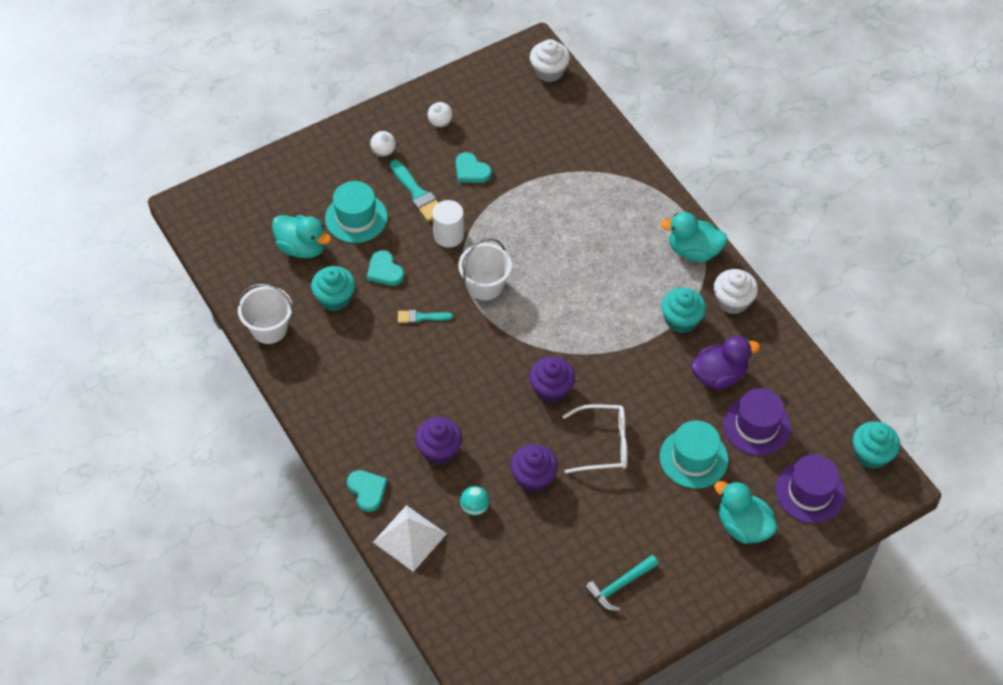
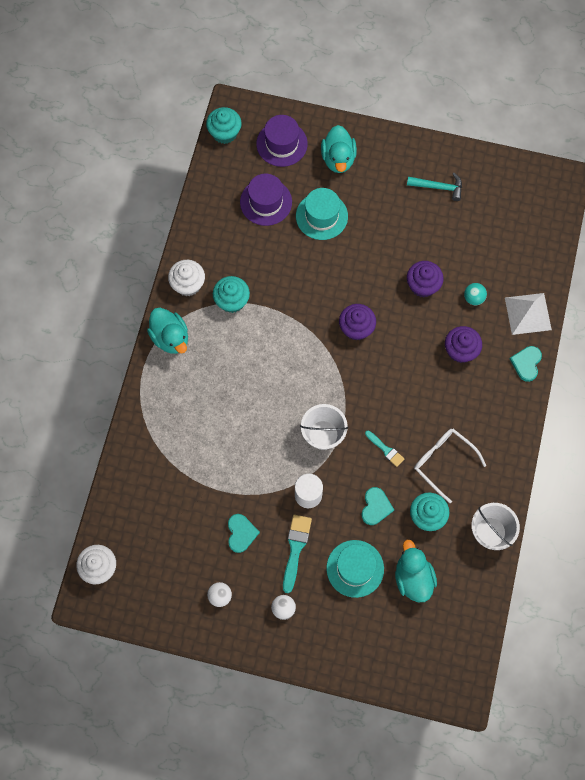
camera: 135 degrees left, 15 degrees up
white glasses [562,404,627,473] -> white glasses moved to [414,429,486,503]
purple duck [691,336,760,389] -> none

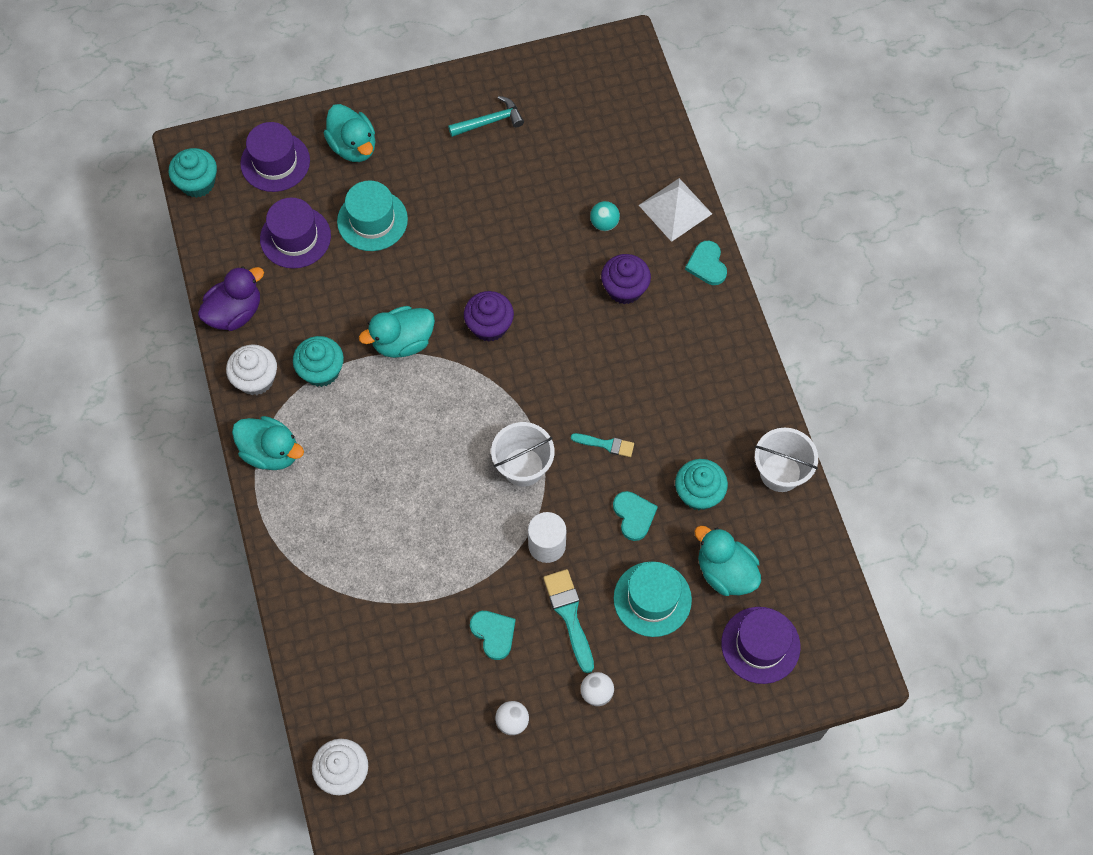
camera: 30 degrees left, 5 degrees down
purple cupcake [407,261,444,298] -> none
white glasses [414,429,486,503] -> none
none -> purple duck [198,266,264,331]
none -> turquoise duck [359,306,435,358]
none -> purple hat [721,607,800,684]

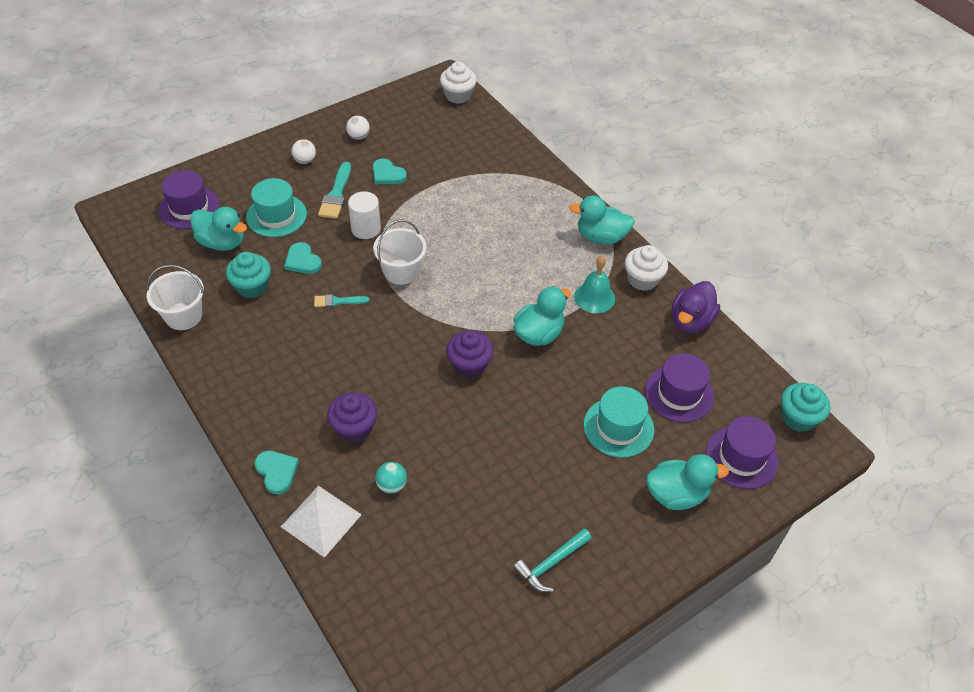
camera: 160 degrees right, 15 degrees down
turquoise cupcake [293,336,344,387] -> turquoise bell [574,255,615,313]
turquoise duck [324,104,375,162] -> turquoise duck turned 135 degrees clockwise [646,454,729,510]
turquoise brush [543,569,594,673] -> turquoise brush turned 45 degrees clockwise [318,162,351,219]

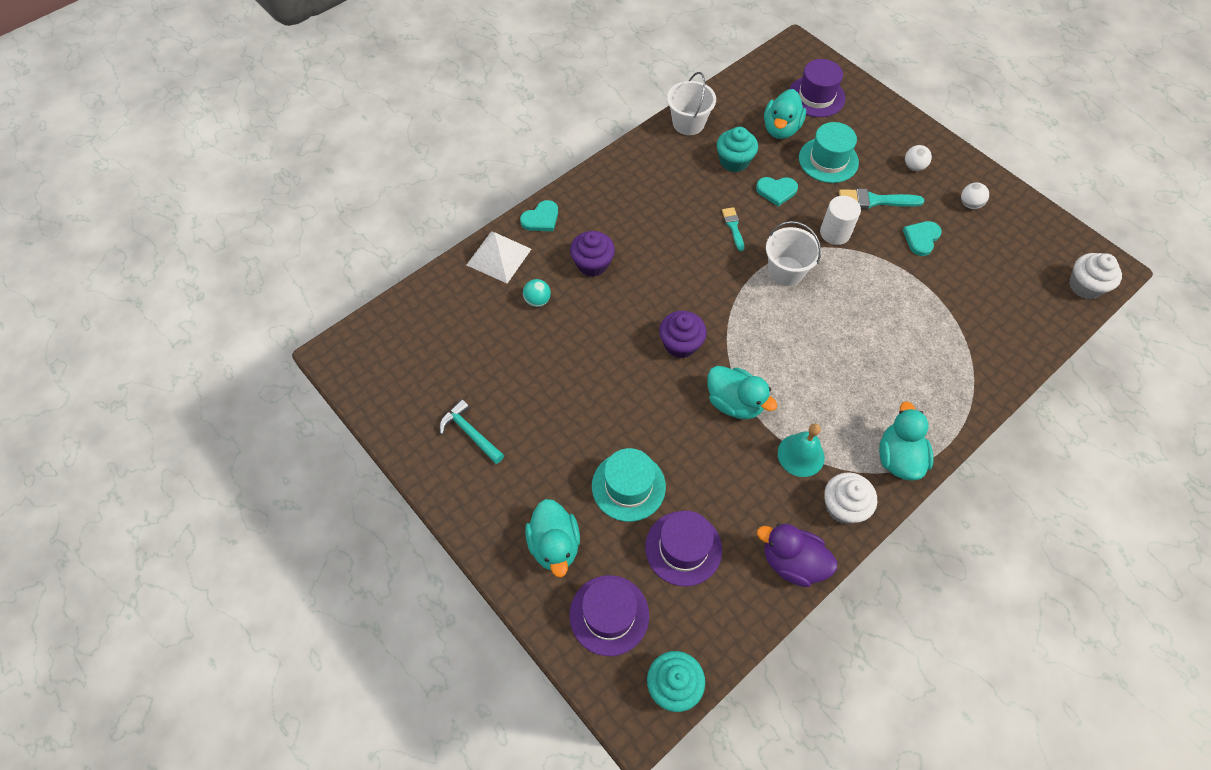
camera: 85 degrees right, 10 degrees up
turquoise heart [284,242,322,274] -> turquoise heart turned 135 degrees counterclockwise [756,177,798,206]

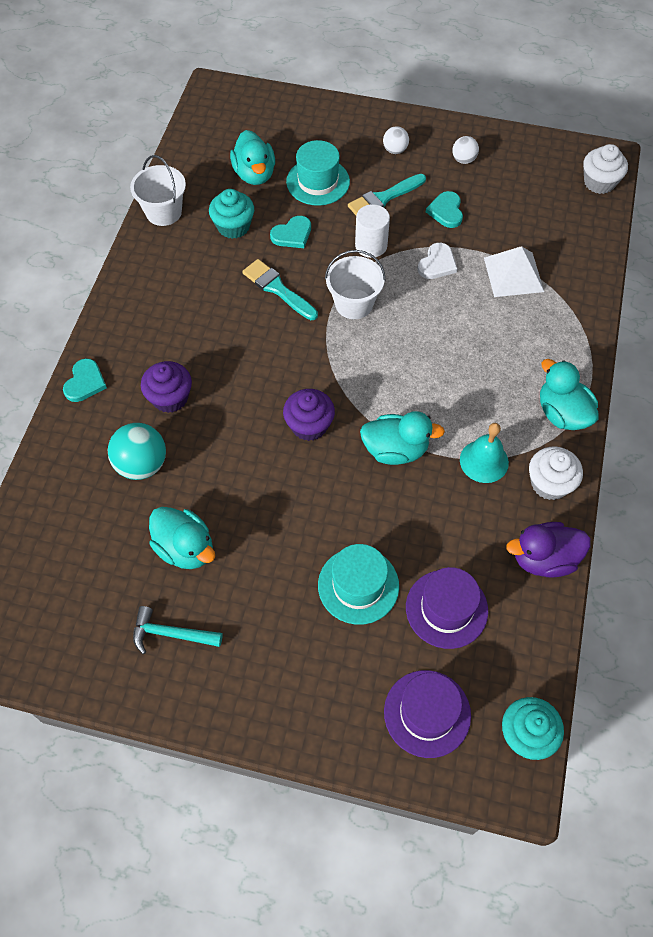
camera: 35 degrees left, 0 degrees up
white pyramid [467,231,531,283] -> white pyramid moved to [484,246,544,297]
turquoise ball [523,279,551,307] -> turquoise ball [108,423,166,480], size x1.76
turquoise duck [525,499,580,577] -> turquoise duck moved to [149,507,215,569]
turquoise brush [722,207,744,251] -> turquoise brush [242,259,318,320], size x1.61
purple hat [789,59,845,117] -> none
none -> white heart [417,243,457,279]

